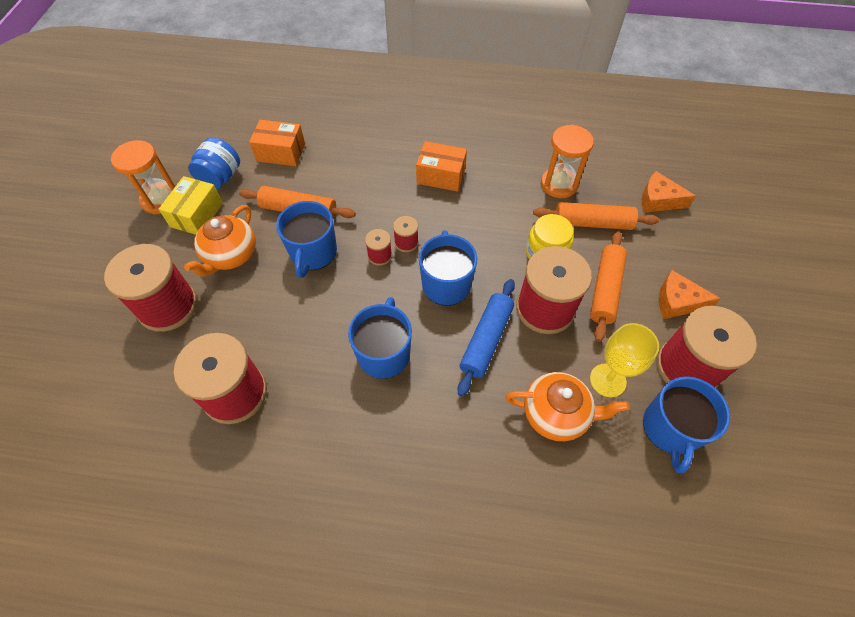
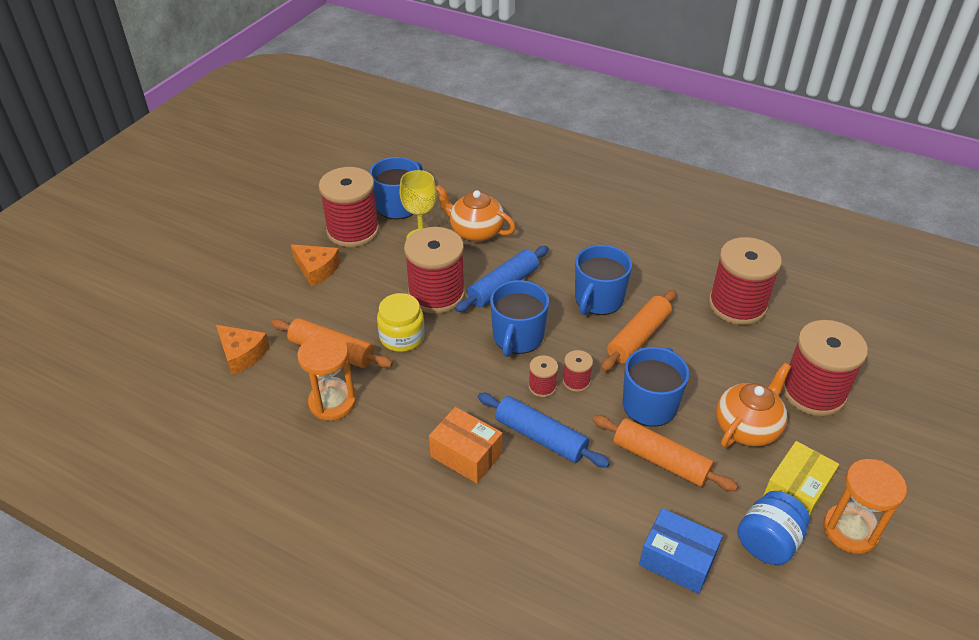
camera: 160 degrees left, 15 degrees down
orange box [249,120,305,166] -> blue box [639,508,723,594]
orange rolling pin [590,231,627,342] -> orange rolling pin moved to [601,290,676,372]
none -> blue rolling pin [478,393,610,468]

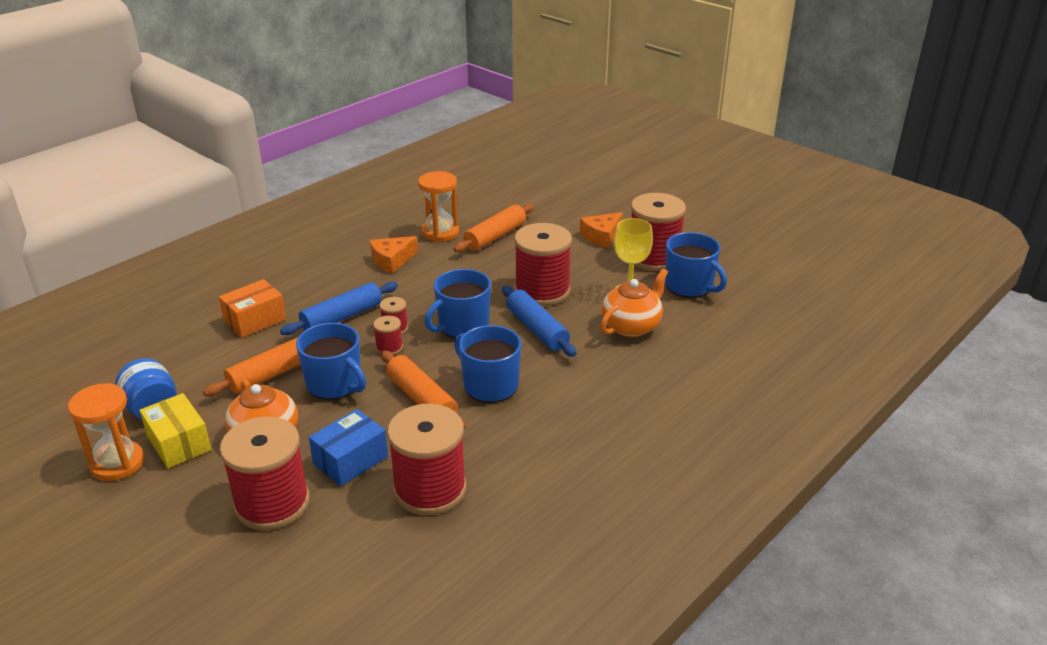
camera: 105 degrees right, 10 degrees down
orange cheese [216,325,270,375] -> orange cheese moved to [370,236,418,273]
yellow jar [377,293,425,352] -> none
orange box [429,407,502,484] -> orange box moved to [219,279,286,338]
blue mug [490,280,549,357] -> blue mug turned 75 degrees counterclockwise [425,269,491,338]
blue box [639,508,723,594] -> blue box moved to [309,409,388,486]

